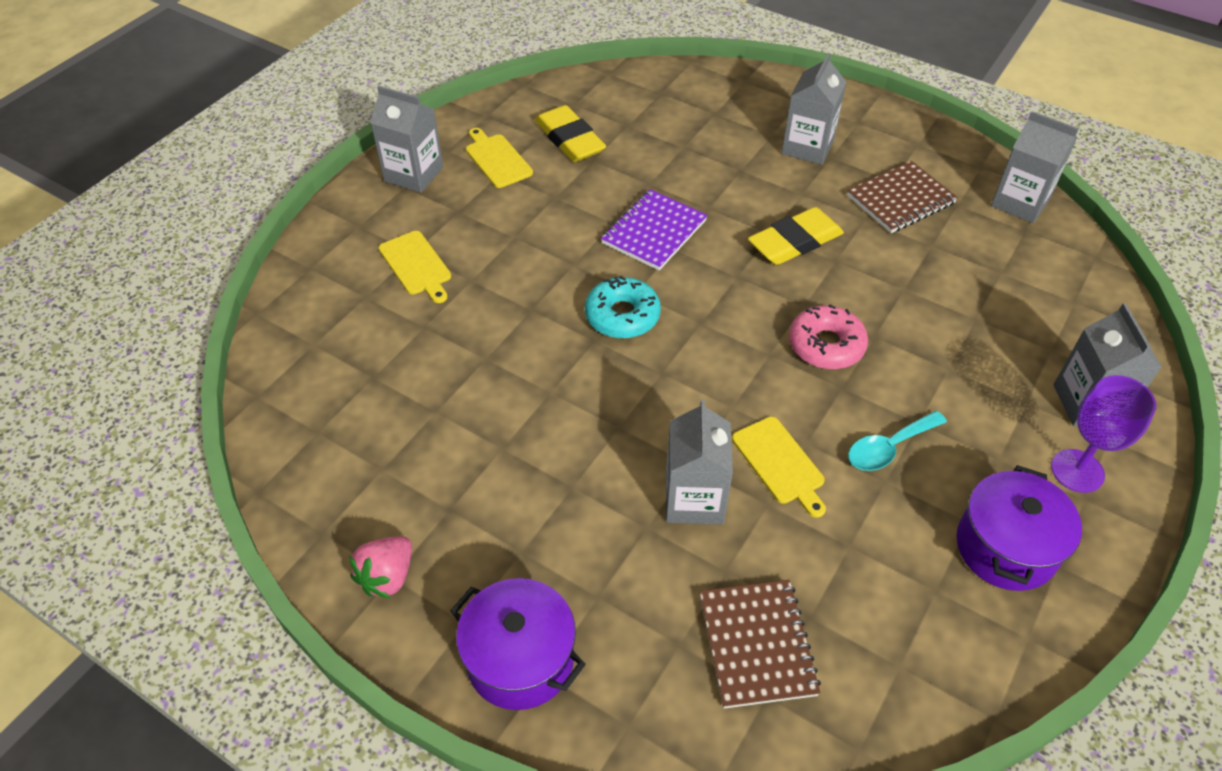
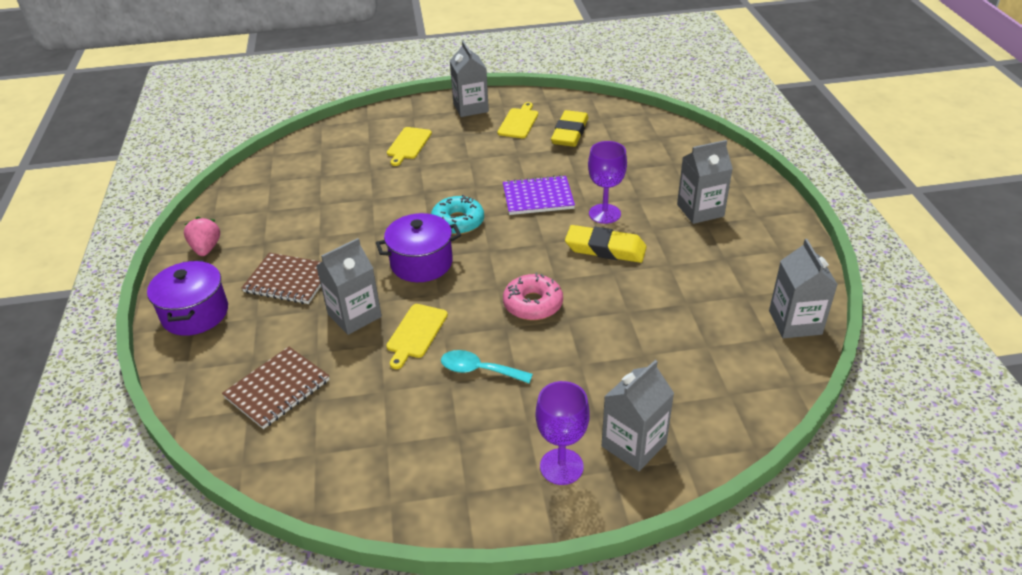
camera: 50 degrees right, 10 degrees down
pink strawberry [349,536,412,599] -> pink strawberry turned 90 degrees clockwise [184,217,220,256]
brown notebook [847,161,958,233] -> brown notebook moved to [241,253,321,304]
purple pot [957,465,1082,591] -> purple pot moved to [376,213,461,282]
none -> purple goblet [588,141,627,224]

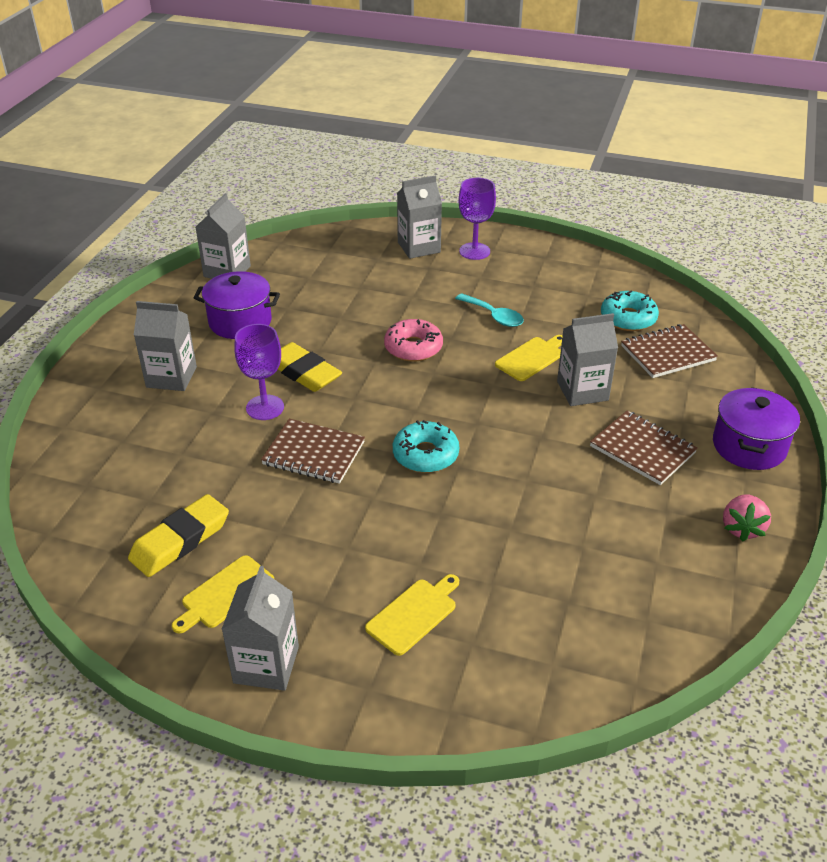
camera: 155 degrees left, 0 degrees up
purple pot [376,213,461,282] -> purple pot moved to [193,271,280,339]
purple notebook [503,175,575,215] -> brown notebook [261,419,365,484]
none -> turquoise donut [601,291,659,331]

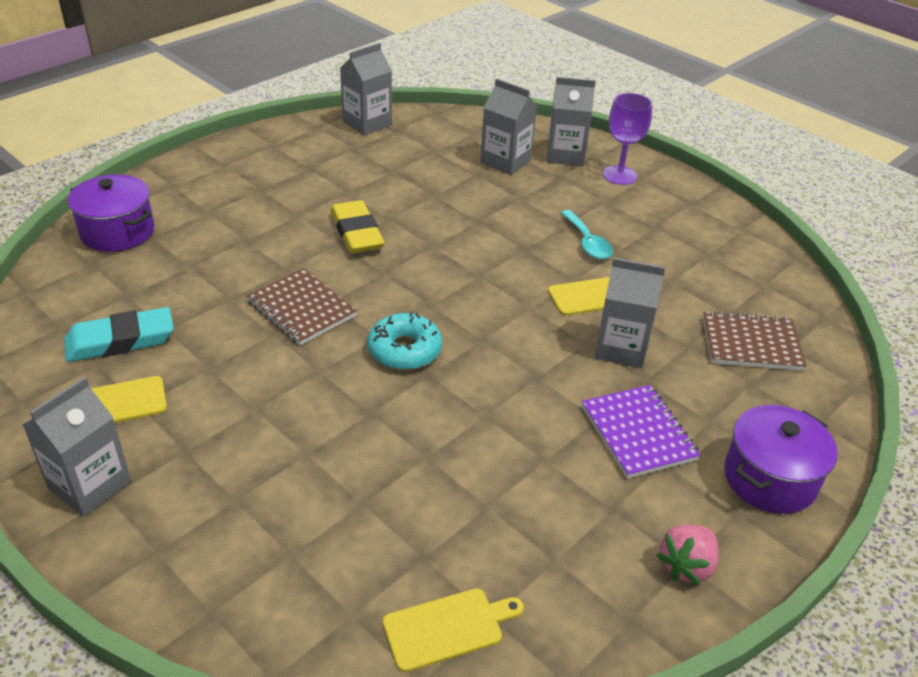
camera: 25 degrees right, 0 degrees up
yellow eraser [128,494,229,577] -> turquoise eraser [64,307,174,362]
grey carton [134,301,197,391] -> grey carton moved to [480,78,537,175]
purple pot [193,271,280,339] -> purple pot moved to [68,174,154,252]
purple goblet [234,324,284,420] -> none
yellow cutting board [365,574,459,656] -> yellow cutting board moved to [383,589,524,672]
pink donut [384,319,443,362] -> none
brown notebook [590,411,698,485] -> purple notebook [582,385,701,479]
turquoise donut [601,291,659,331] -> none

